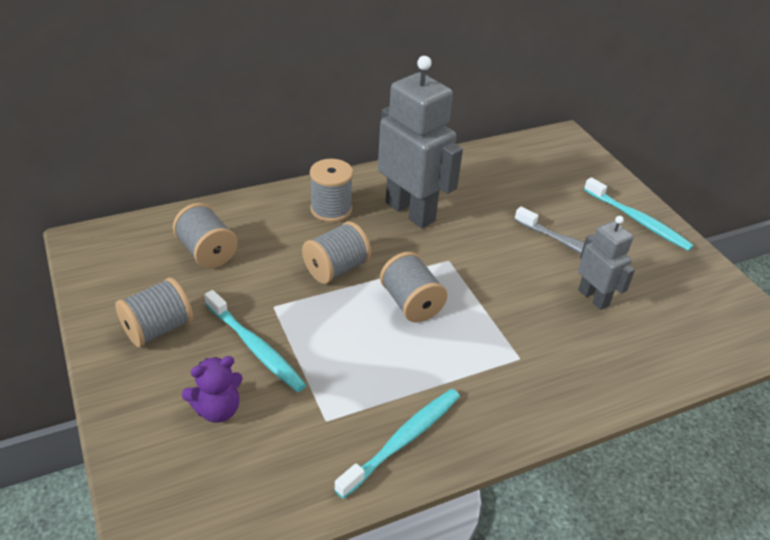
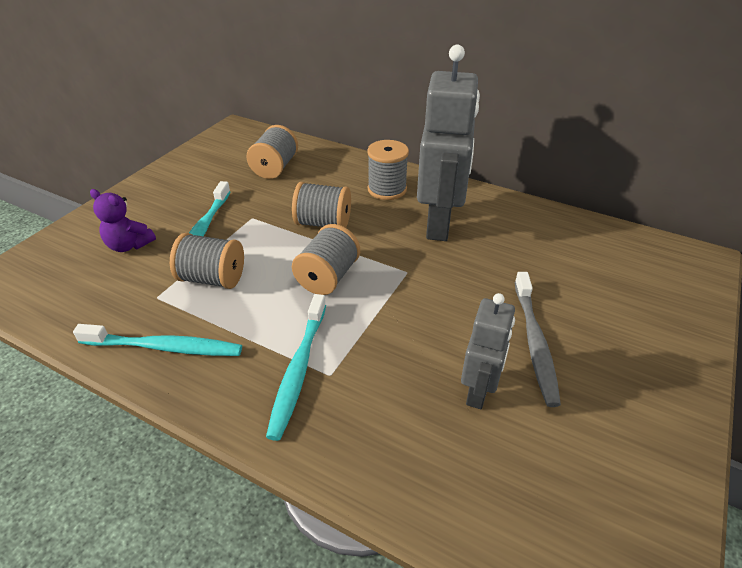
camera: 55 degrees right, 0 degrees up
grey spool [115,277,193,347] -> grey spool moved to [170,233,244,289]
turquoise toothbrush [584,177,694,251] -> turquoise toothbrush moved to [266,294,326,441]

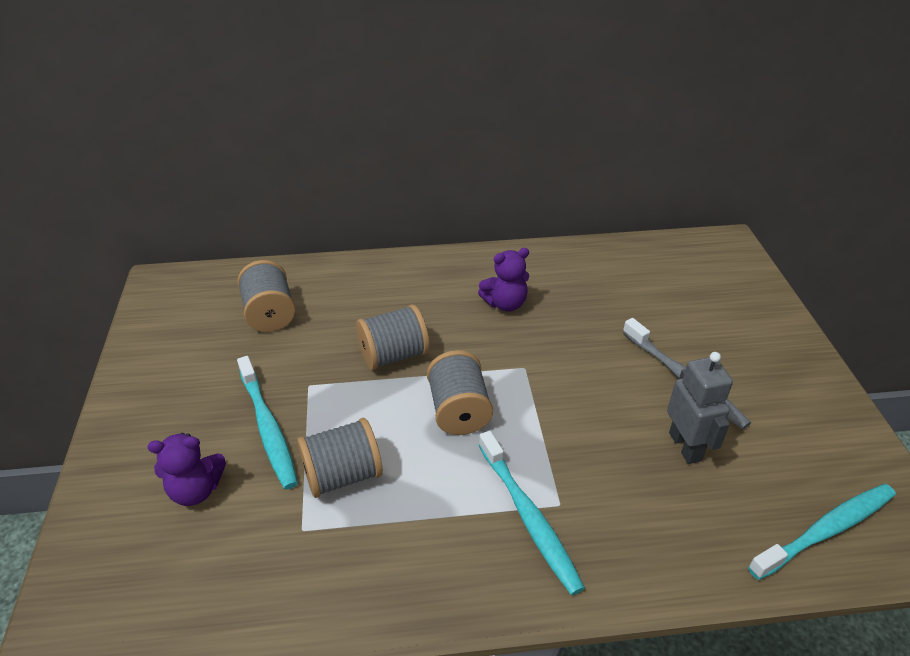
camera: 35 degrees left, 0 degrees up
turquoise toothbrush [73,324,242,356] -> turquoise toothbrush moved to [748,484,896,580]
grey spool [367,140,409,200] -> none
grey robot [417,44,480,241] -> purple teddy bear [478,248,529,312]

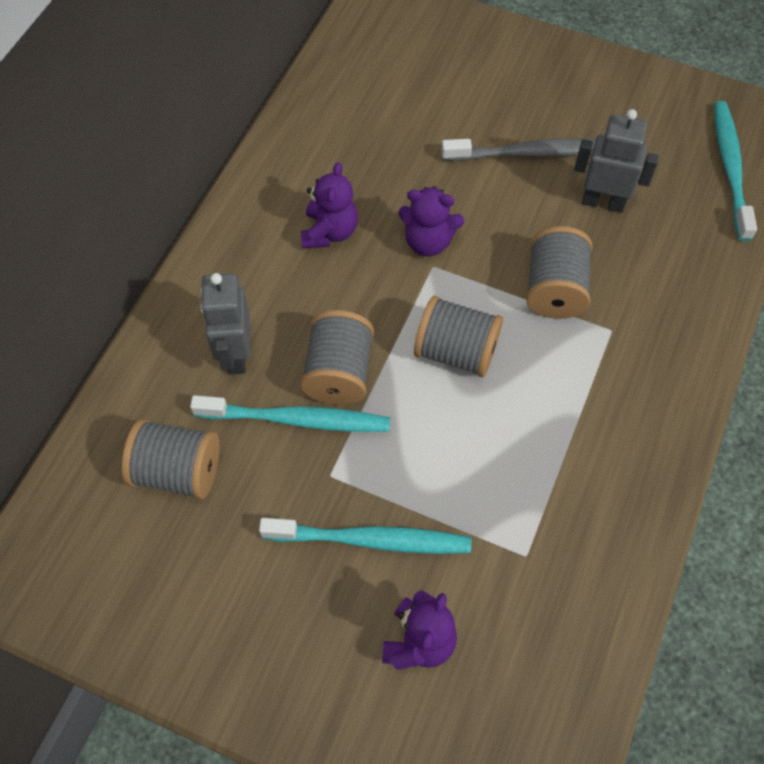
camera: 60 degrees left, 20 degrees up
grey spool [297,418,383,498] -> grey spool moved to [526,226,592,319]
turquoise toothbrush [479,431,585,595] -> turquoise toothbrush moved to [190,395,390,432]
none -> grey robot [201,273,251,375]
none -> purple teddy bear [398,186,464,256]

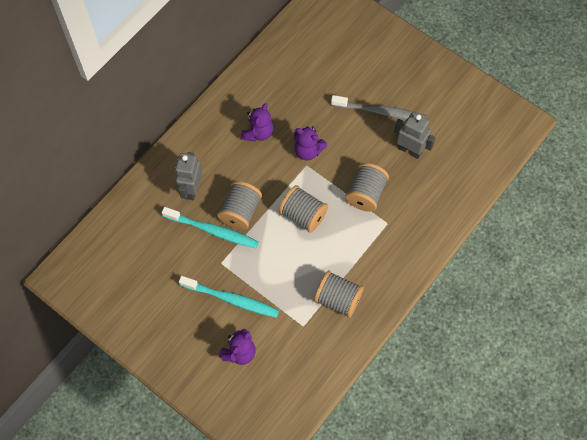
camera: 15 degrees right, 5 degrees up
grey spool [122,419,220,499] -> grey spool moved to [314,271,364,318]
turquoise toothbrush [714,101,757,241] -> none

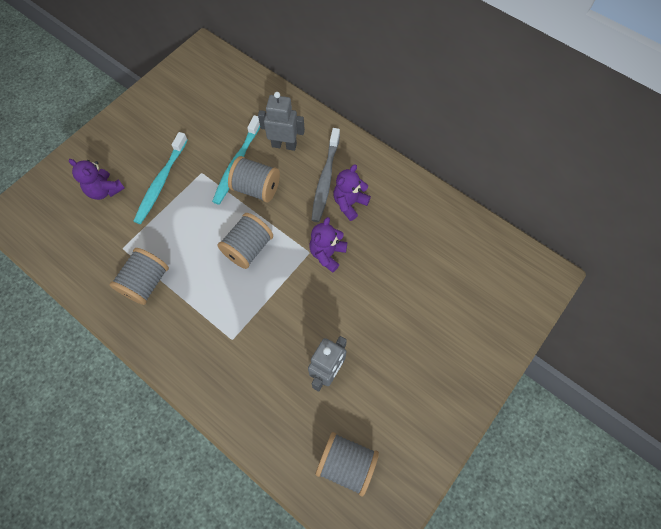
camera: 90 degrees right, 0 degrees up
purple teddy bear [241,103,273,142] -> purple teddy bear turned 105 degrees clockwise [333,164,371,221]
grey toothbrush [331,95,427,120] -> grey toothbrush moved to [311,128,340,222]
grey spool [345,163,389,212] -> grey spool moved to [315,432,379,496]

